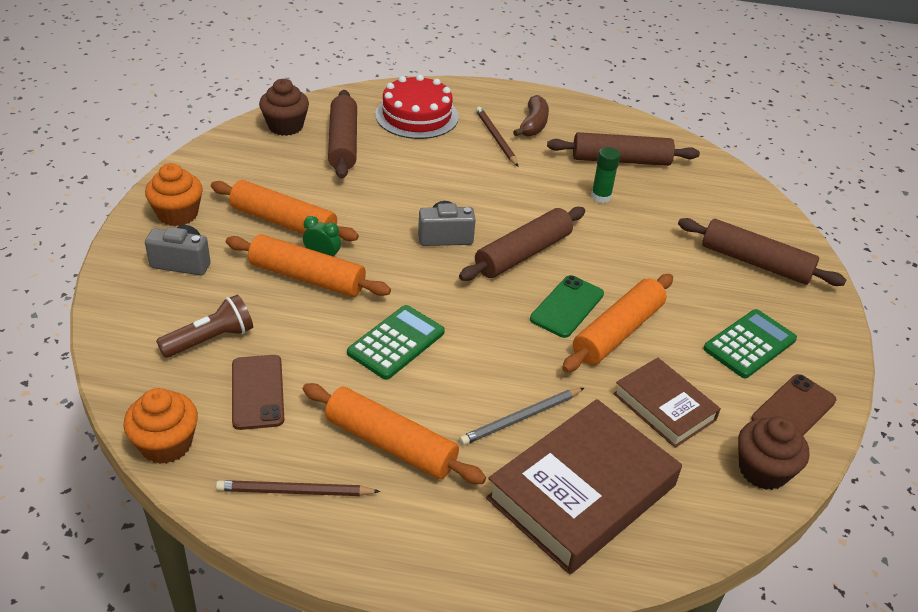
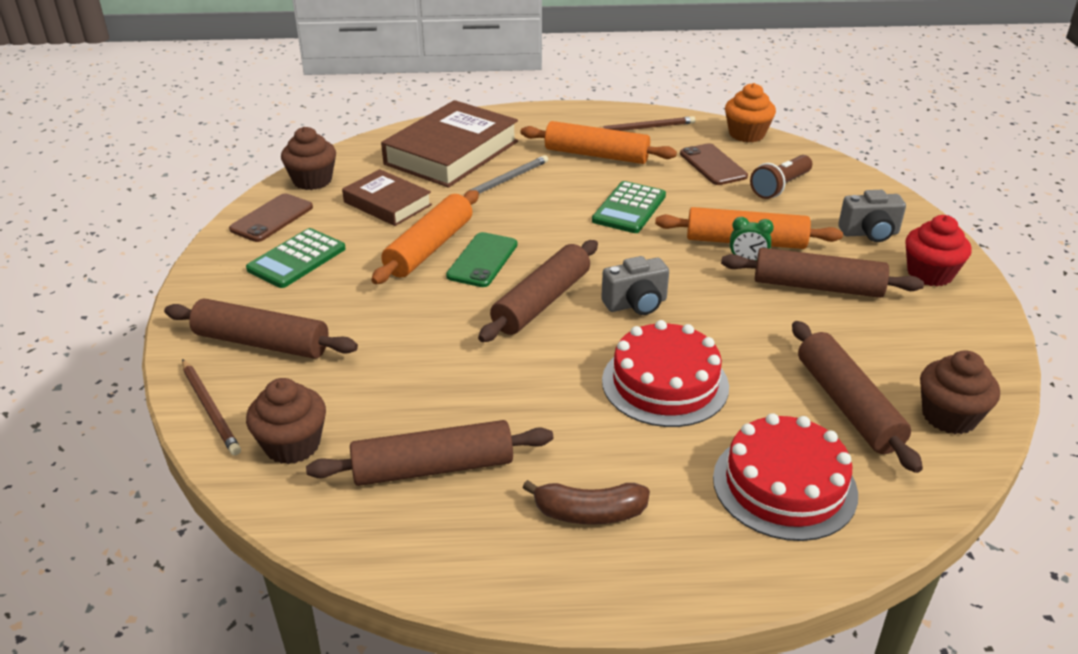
camera: 170 degrees right, 5 degrees down
orange cupcake [145,163,203,227] -> red cupcake [905,215,972,286]
orange rolling pin [211,180,359,241] -> brown rolling pin [721,248,924,298]
brown pencil [476,107,518,166] -> brown pencil moved to [182,359,241,456]
brown banana [513,95,549,137] -> brown banana turned 90 degrees counterclockwise [523,480,650,525]
green glue stick [591,147,620,203] -> none
none -> brown cupcake [246,378,326,464]
none -> red cake [602,320,729,427]

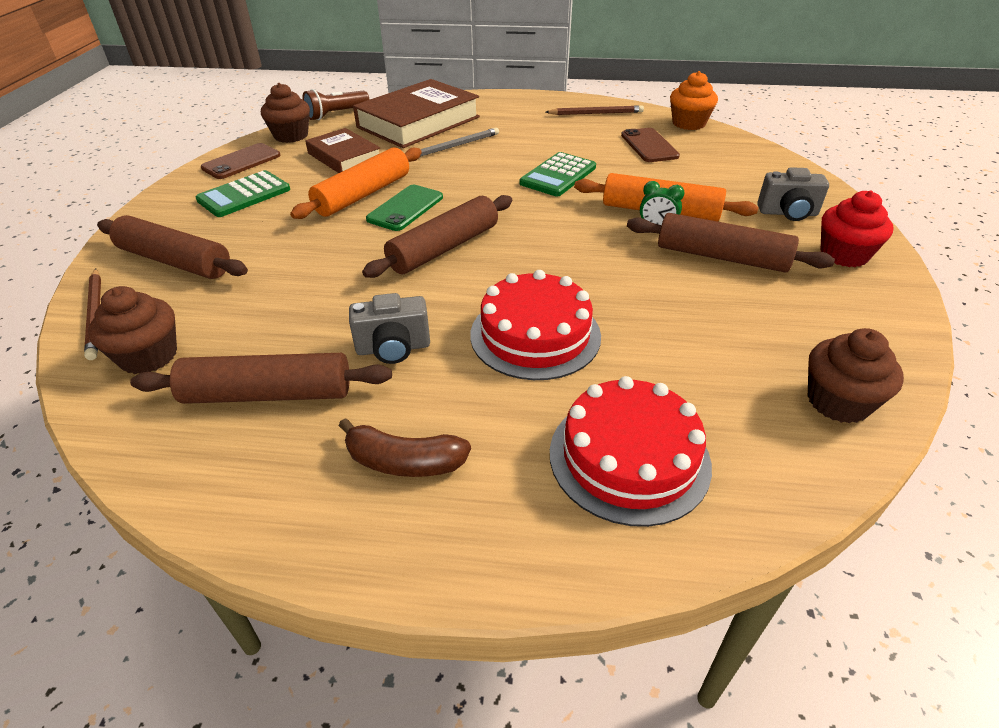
camera: 10 degrees right, 5 degrees up
orange rolling pin [520,121,677,164] -> none
grey camera [601,256,669,315] -> grey camera moved to [349,293,430,364]
brown flashlight [750,155,812,199] -> brown flashlight moved to [302,89,369,120]
brown rolling pin [792,321,923,473] -> none

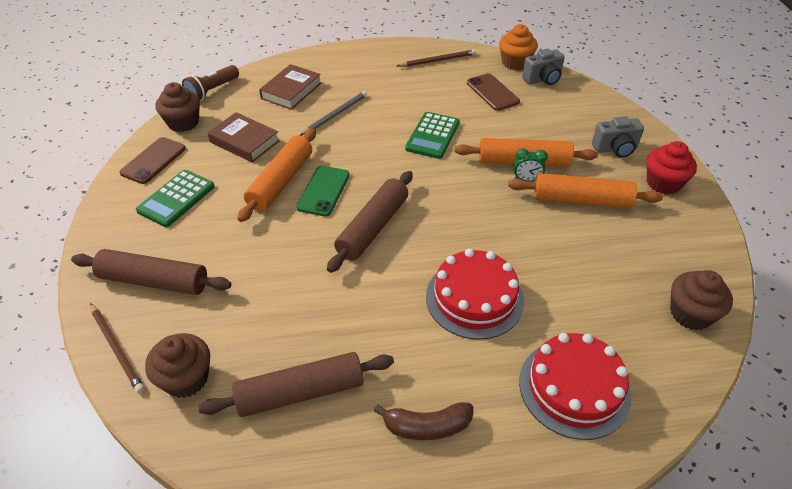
camera: 15 degrees left, 5 degrees up
grey camera [349,293,430,364] -> grey camera moved to [522,49,565,85]
brown book [353,79,480,148] -> brown book [259,64,321,110], size x0.58
brown rolling pin [627,213,835,273] -> orange rolling pin [508,173,663,208]

